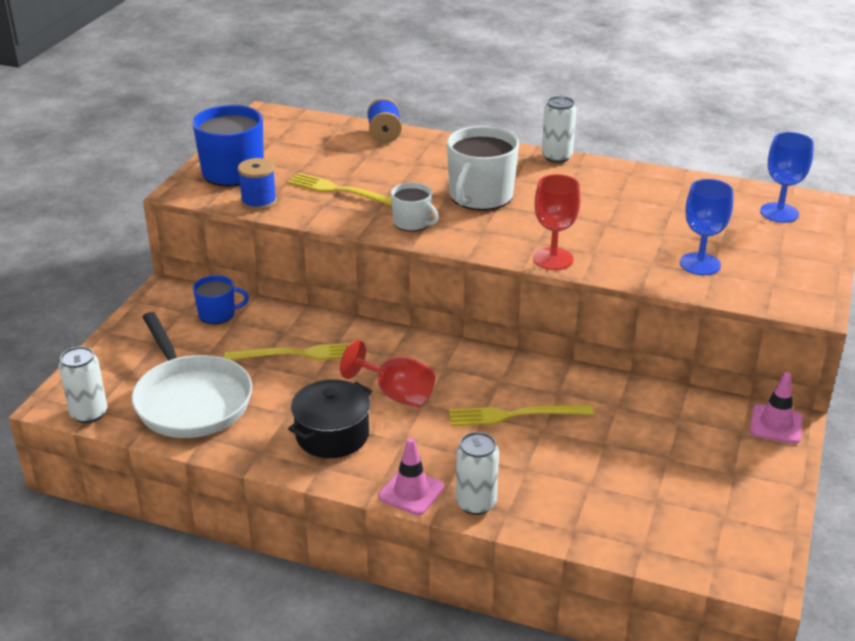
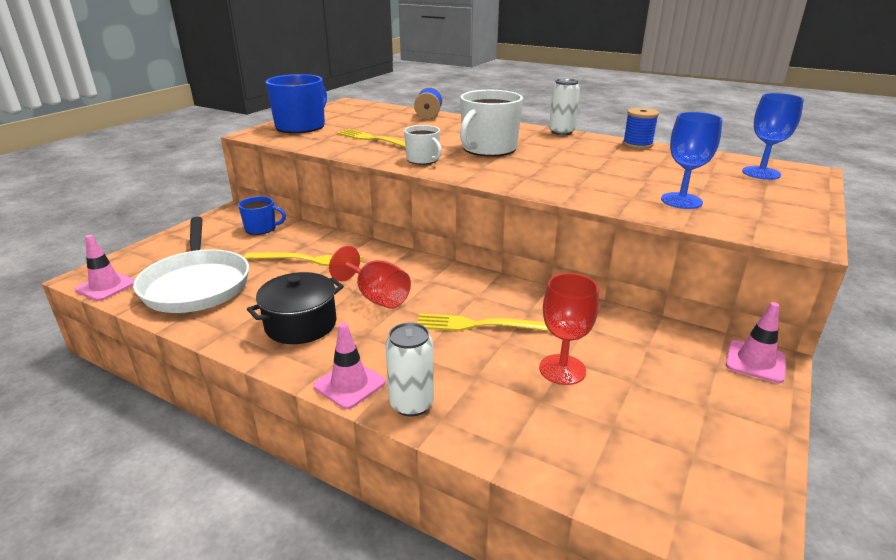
camera: 10 degrees right, 5 degrees down
white can [59,346,107,423] -> pink traffic cone [75,235,135,301]
blue spool [238,158,277,210] -> blue spool moved to [623,108,659,149]
red goblet [533,174,580,270] -> red goblet moved to [539,273,599,385]

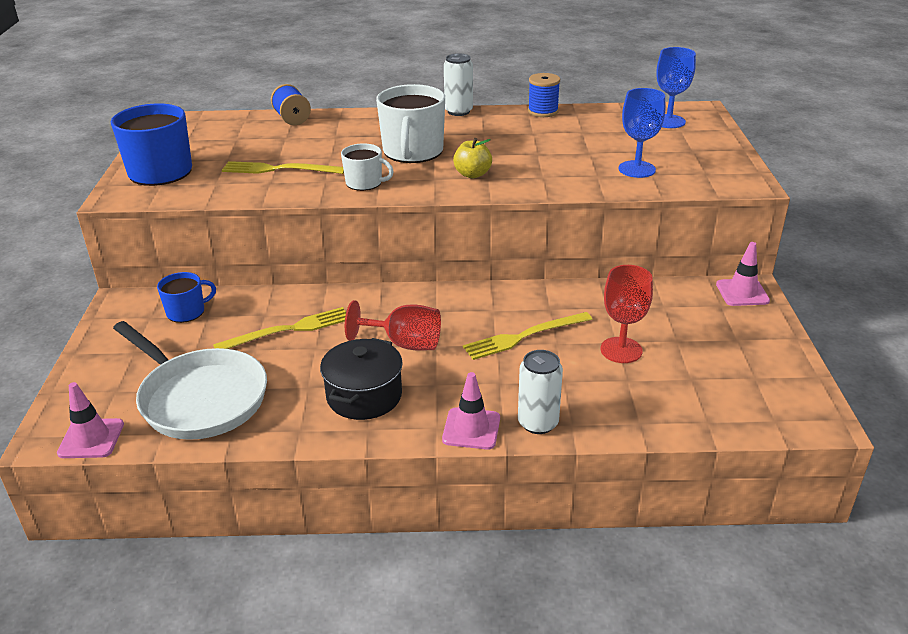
camera: 30 degrees left, 5 degrees up
none -> yellow apple [453,138,492,178]

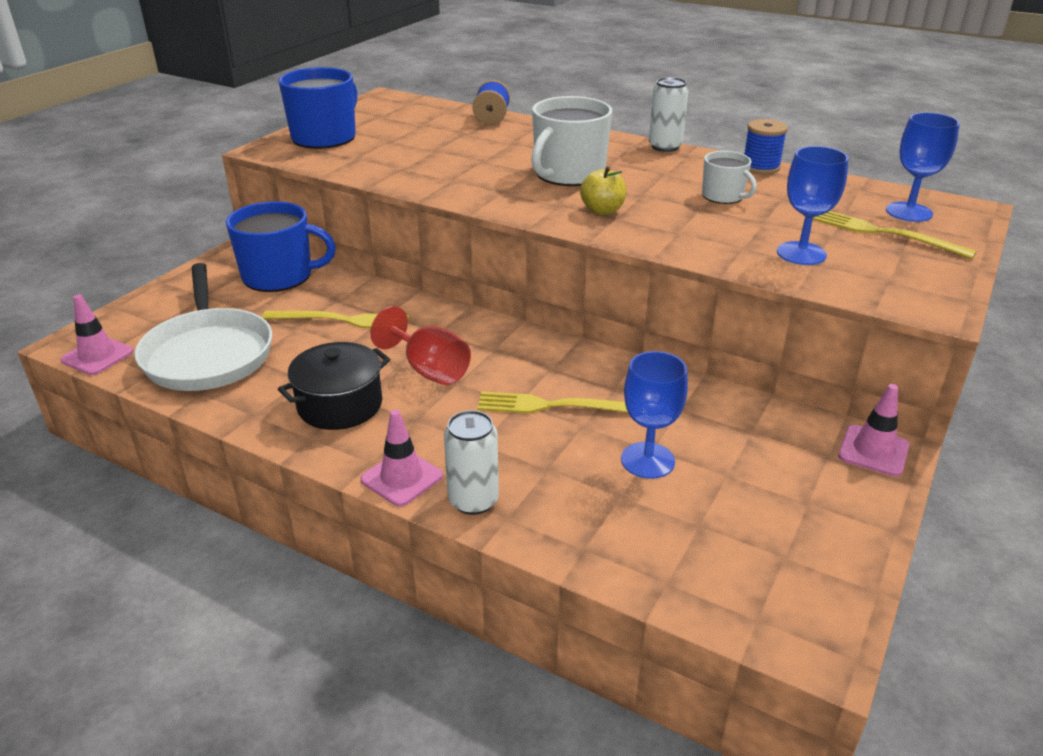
camera: 30 degrees right, 0 degrees up
blue mug [157,272,216,323] -> blue mug [226,201,336,292], size x1.79
yellow fork [222,161,344,174] -> yellow fork moved to [813,211,977,259]
white mug [341,143,394,191] -> white mug moved to [702,151,757,204]
red goblet [600,265,653,363] -> blue goblet [621,351,688,479]

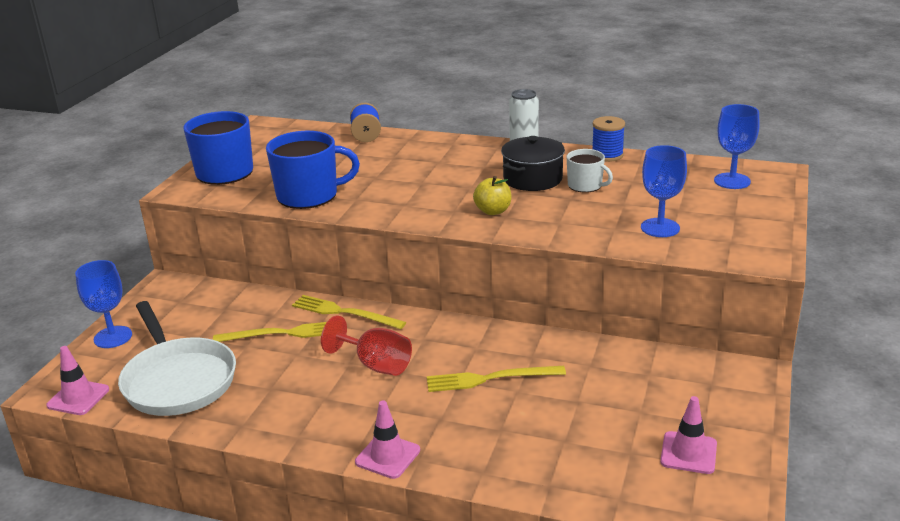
camera: 10 degrees left, 5 degrees down
blue mug [226,201,336,292] -> blue mug moved to [266,131,360,209]
black pot [278,342,391,430] -> black pot moved to [501,136,565,191]
white can [444,410,499,515] -> none
white mug [531,96,612,186] -> none
blue goblet [621,351,688,479] -> blue goblet moved to [75,260,132,348]
yellow fork [813,211,977,259] -> yellow fork moved to [292,295,406,329]
pink traffic cone [838,384,909,477] -> pink traffic cone moved to [660,396,717,474]

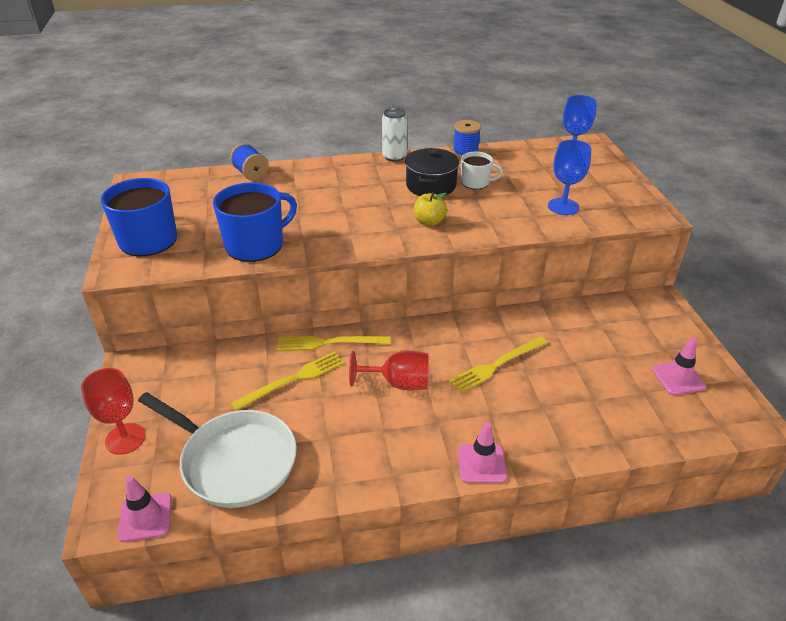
camera: 30 degrees left, 10 degrees up
blue goblet [75,260,132,348] -> red goblet [81,368,146,455]

